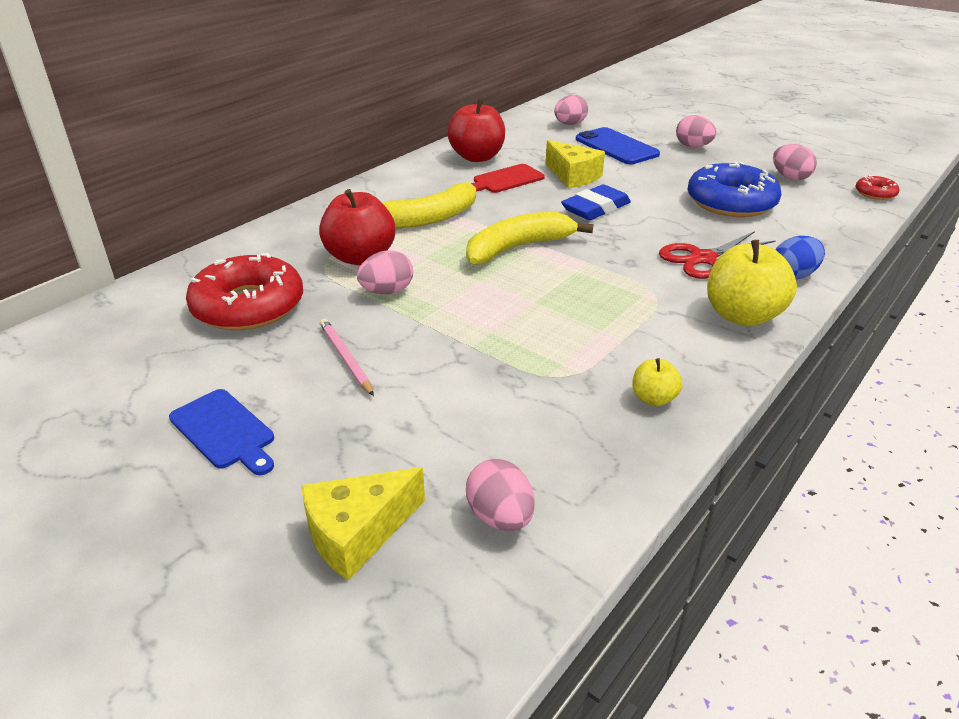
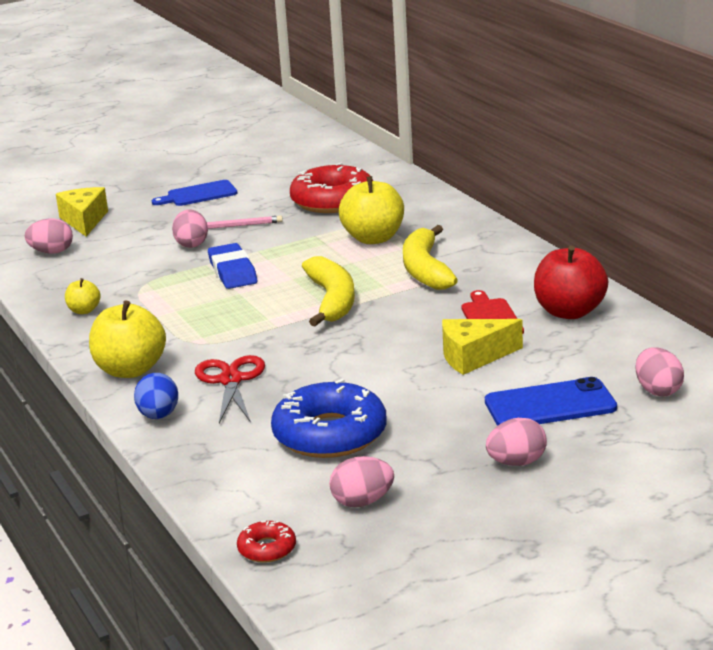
camera: 115 degrees right, 10 degrees down
red apple [319,189,395,265] -> yellow apple [339,176,404,244]
pink egg [357,250,413,294] -> pink egg moved to [172,209,208,248]
blue eraser [561,184,631,220] -> blue eraser moved to [208,243,257,289]

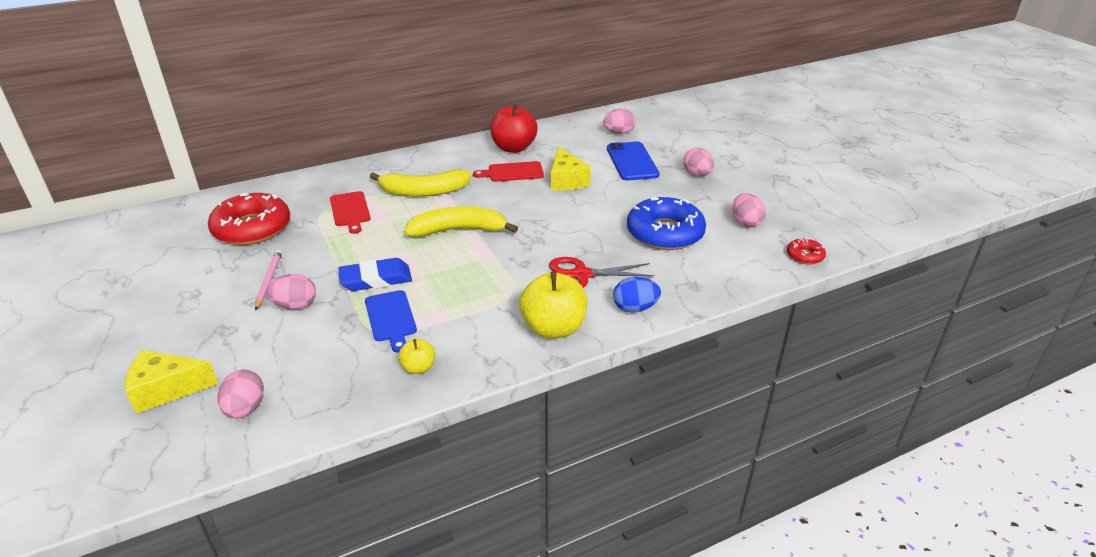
camera: 90 degrees left, 10 degrees up
blue cutting board [152,180,237,206] -> blue cutting board moved to [365,290,417,353]
yellow apple [339,176,404,244] -> red cutting board [330,191,371,234]

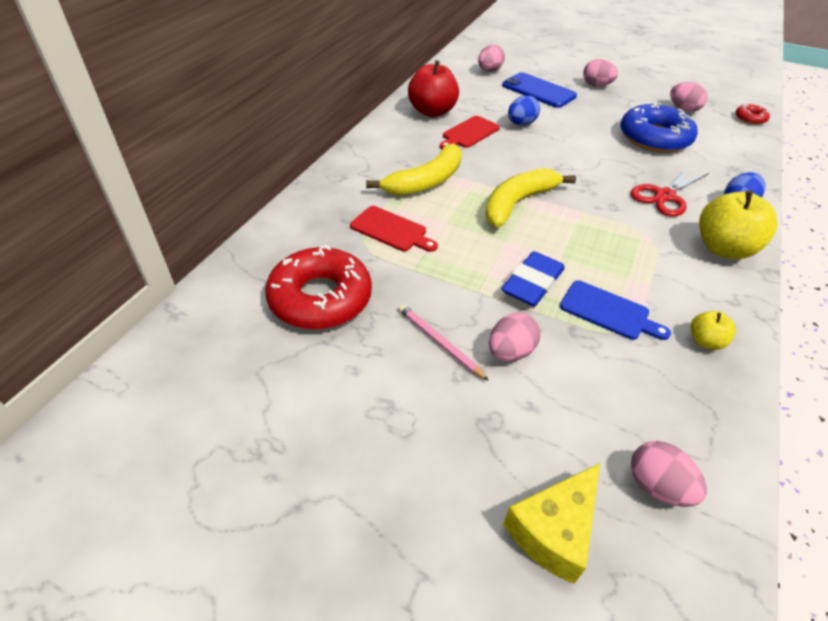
camera: 40 degrees left, 10 degrees up
yellow cheese [551,147,591,191] -> blue egg [508,95,540,126]

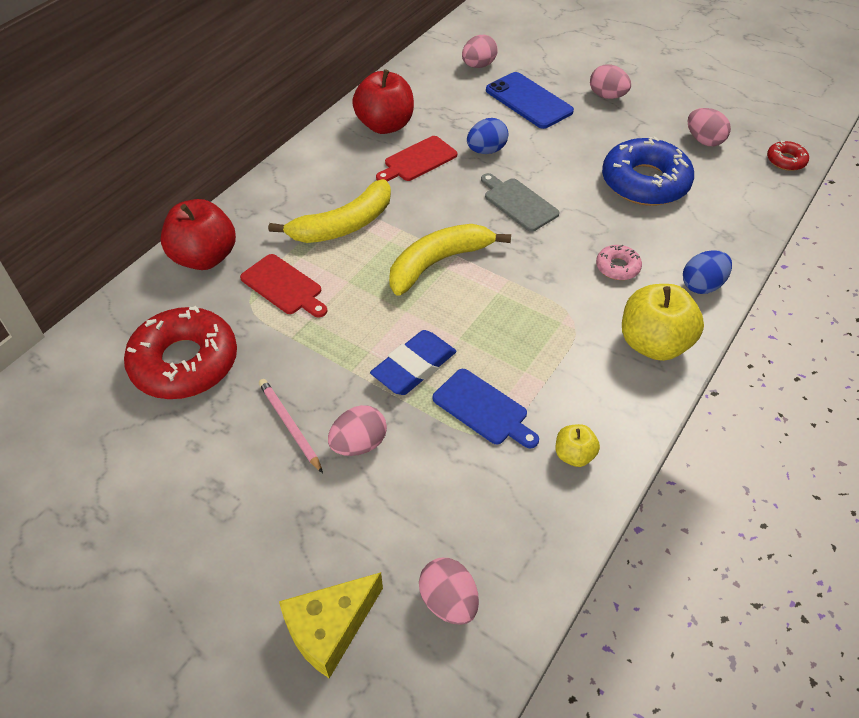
camera: 10 degrees right, 5 degrees up
red scissors [630,166,709,217] -> pink donut [596,245,642,280]
none -> red apple [161,199,236,270]
none -> grey cutting board [481,173,559,232]

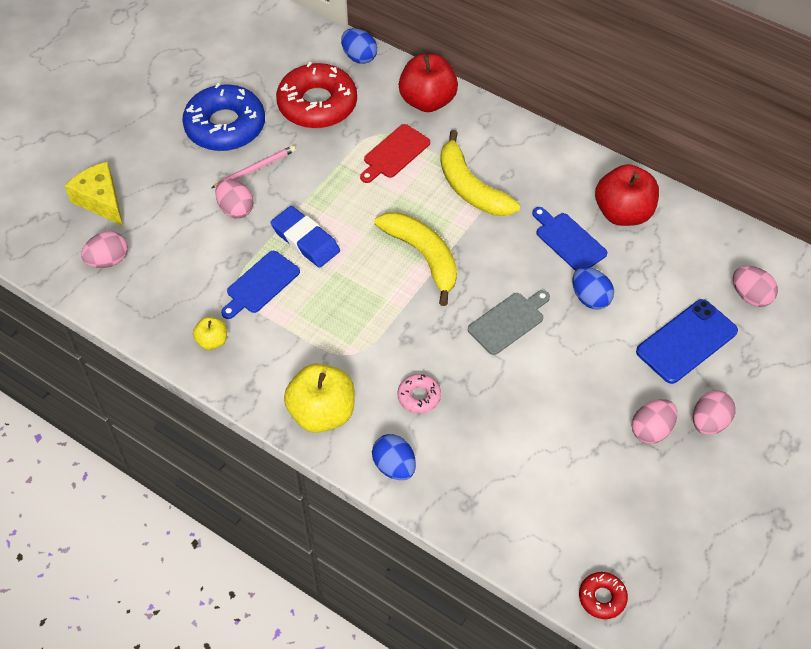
camera: 90 degrees right, 5 degrees up
red cutting board [376,136,457,182] -> blue cutting board [532,207,608,271]
blue donut [602,136,694,206] -> blue donut moved to [182,83,265,151]
pink egg [687,108,731,146] -> pink egg moved to [632,399,677,444]
none -> blue egg [341,28,377,64]

